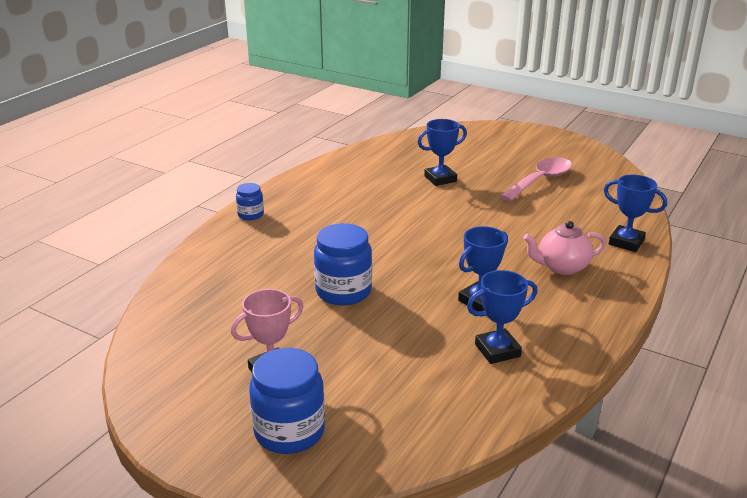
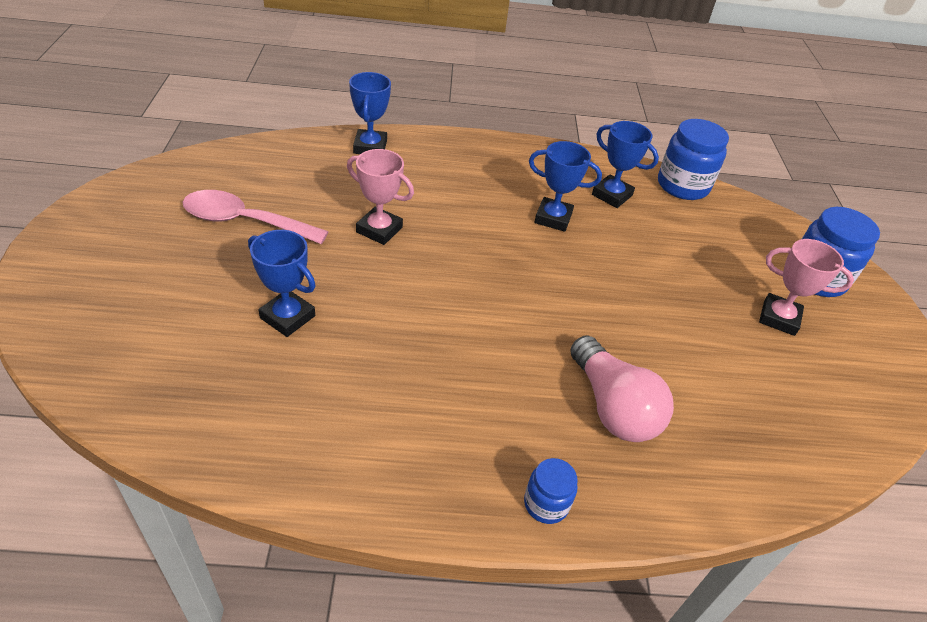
camera: 125 degrees left, 15 degrees up
blue jar [314,223,372,305] -> blue jar moved to [658,119,729,200]
pink teapot [523,221,606,275] -> none
none -> pink trophy [347,149,414,245]
none -> pink light bulb [570,335,674,442]

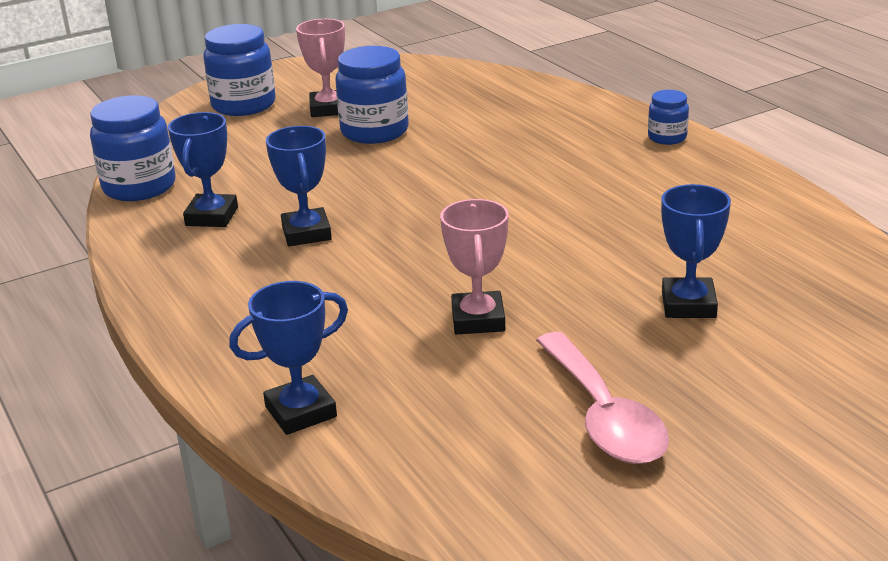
camera: 115 degrees left, 15 degrees down
pink light bulb [570,335,674,442] -> none
none -> blue jar [335,46,409,144]

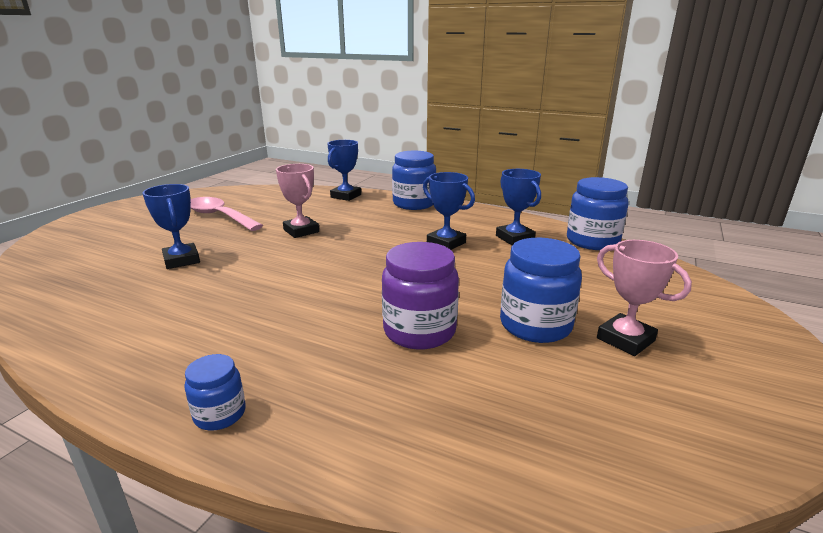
camera: 145 degrees right, 5 degrees down
blue jar [203,24,276,116] -> blue jar moved to [392,151,436,210]
none -> purple jar [382,242,459,350]

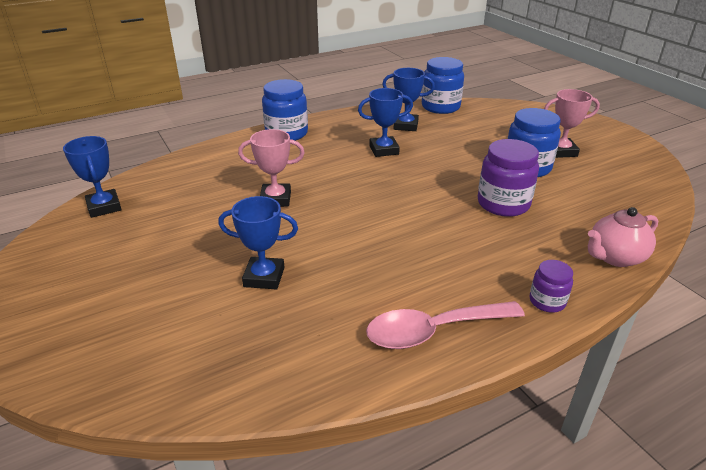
camera: 55 degrees left, 10 degrees up
blue jar [184,354,245,431] -> purple jar [530,260,573,313]
pink spoon [191,197,263,231] -> pink spoon moved to [366,301,525,349]
blue trophy [327,140,361,201] -> blue trophy moved to [63,136,122,218]
none -> pink teapot [588,207,658,267]

